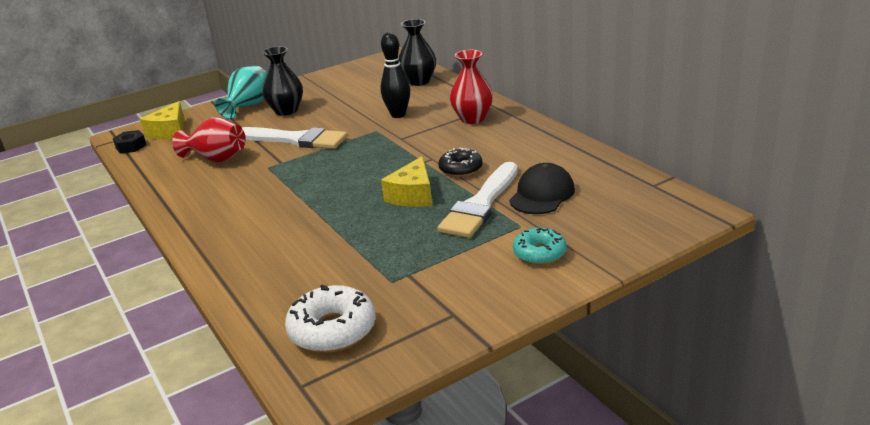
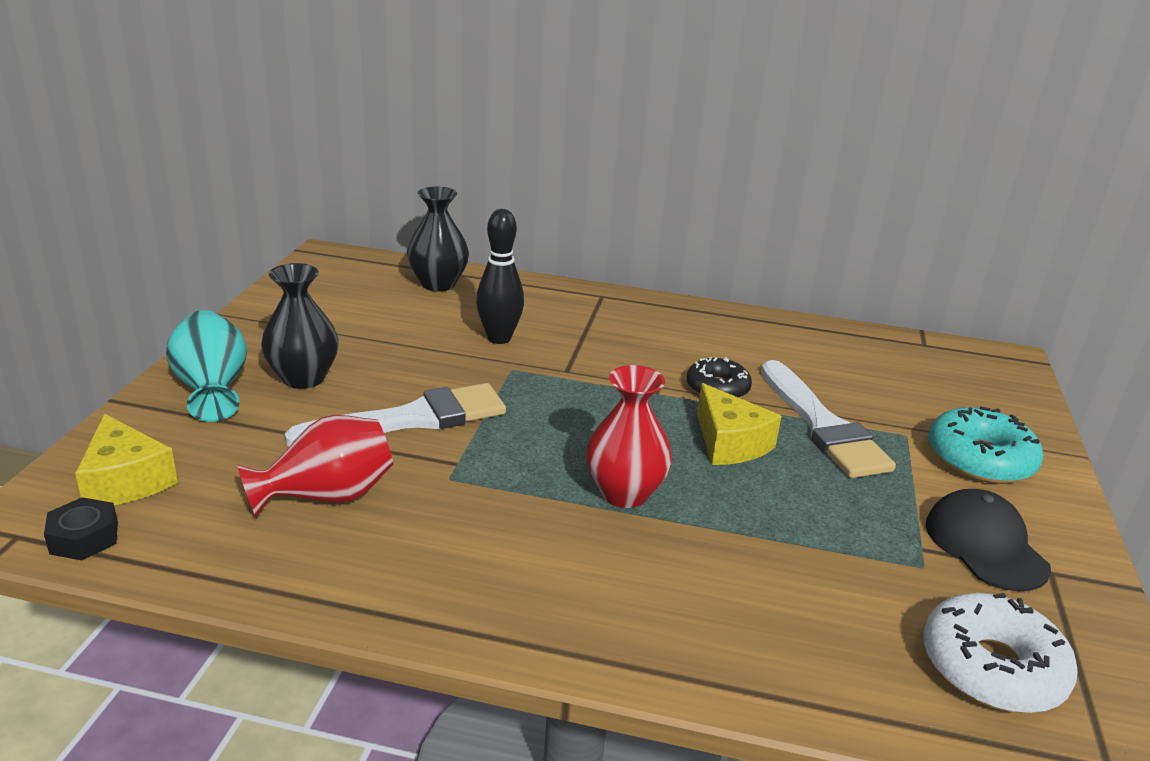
camera: 50 degrees left, 0 degrees up
red vase [450,50,493,124] -> red vase moved to [586,365,672,508]
black cap [509,163,575,214] -> black cap moved to [926,489,1051,591]
turquoise donut [513,228,567,265] -> turquoise donut [928,406,1043,484], size x1.52

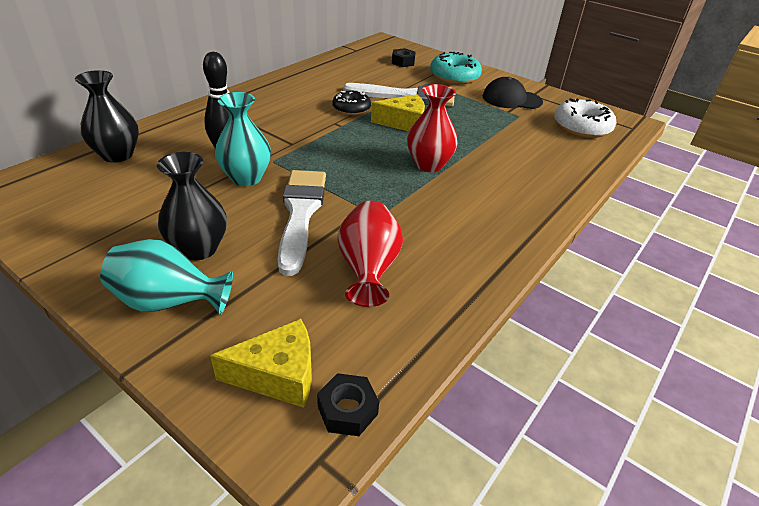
camera: 65 degrees left, 10 degrees up
none -> turquoise vase [215,92,271,186]
none -> black nut [392,48,416,67]

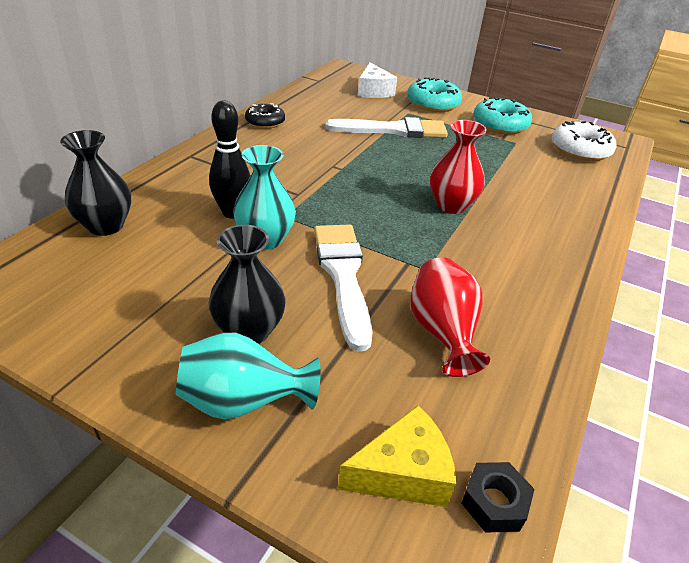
camera: 10 degrees left, 0 degrees up
black donut [332,91,371,115] -> black donut moved to [245,103,285,129]
yellow cheese [371,94,425,132] -> none
black nut [392,48,416,67] -> white cheese [358,63,397,98]
black cap [483,77,543,109] -> turquoise donut [473,97,532,134]

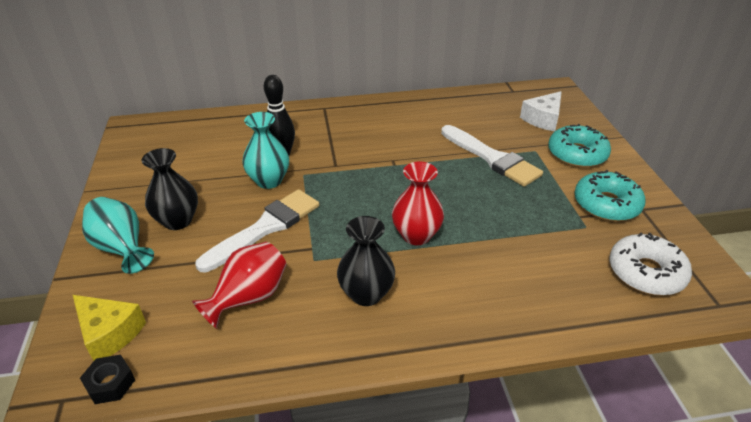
camera: 55 degrees right, 0 degrees up
black vase [60,130,132,236] -> black vase moved to [337,216,395,306]
black donut [245,103,285,129] -> none

